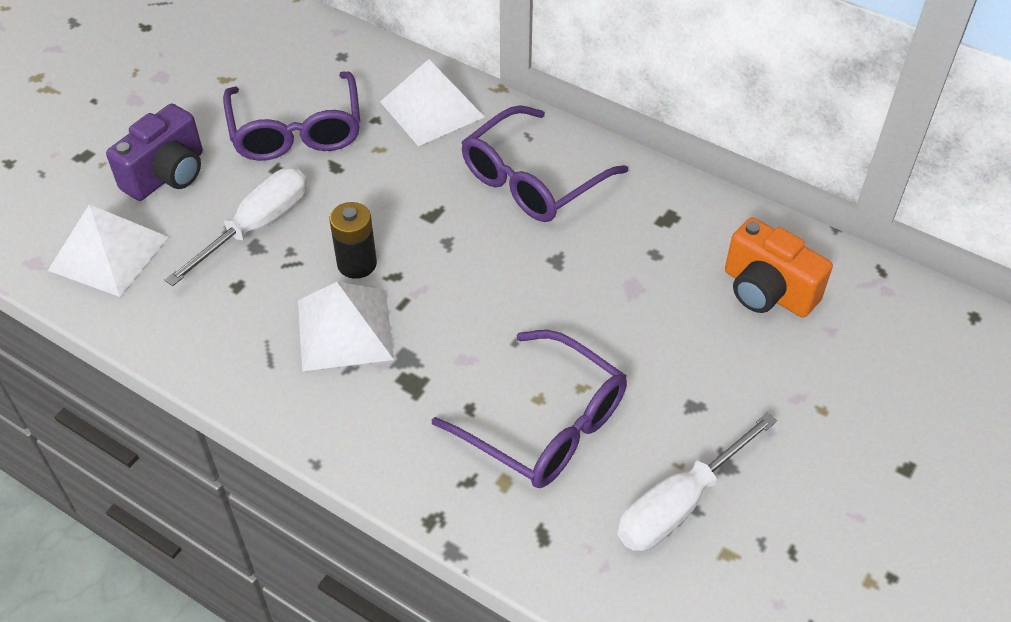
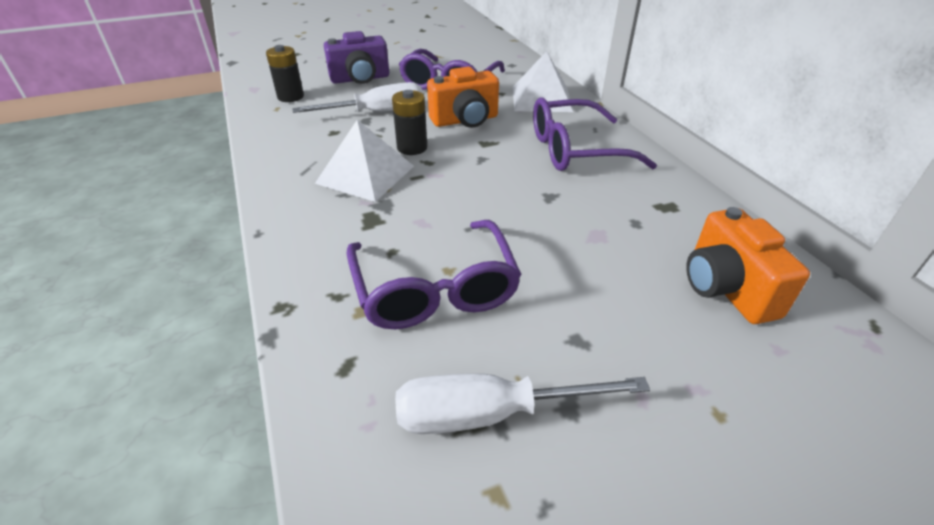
camera: 35 degrees right, 10 degrees down
white pyramid [48,204,168,297] -> black battery [266,45,304,102]
none -> orange camera [427,67,499,128]

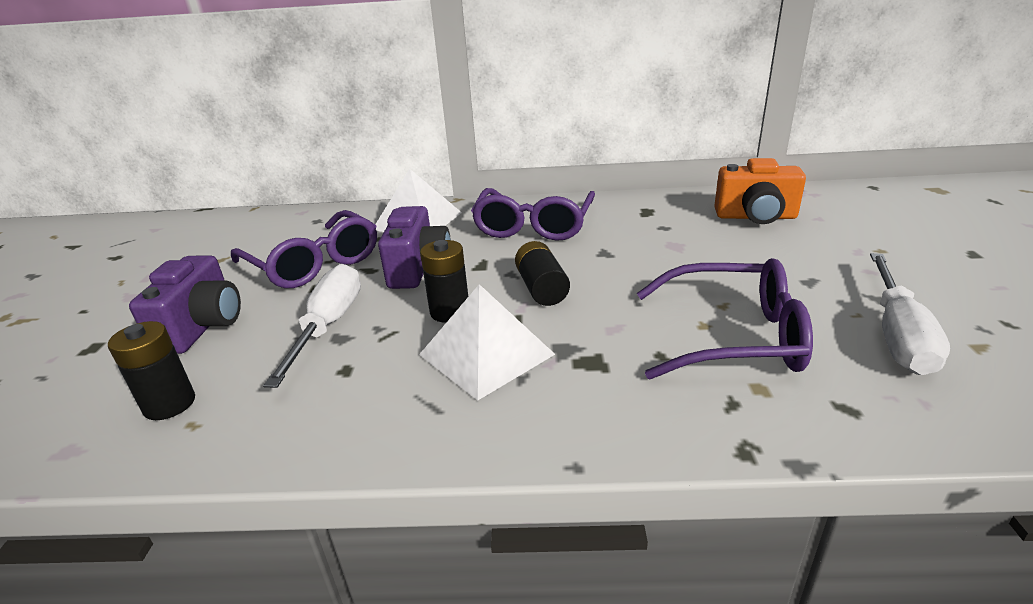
camera: 65 degrees left, 10 degrees down
orange camera [427,67,499,128] -> purple camera [378,206,451,289]
none -> black battery [515,241,570,306]

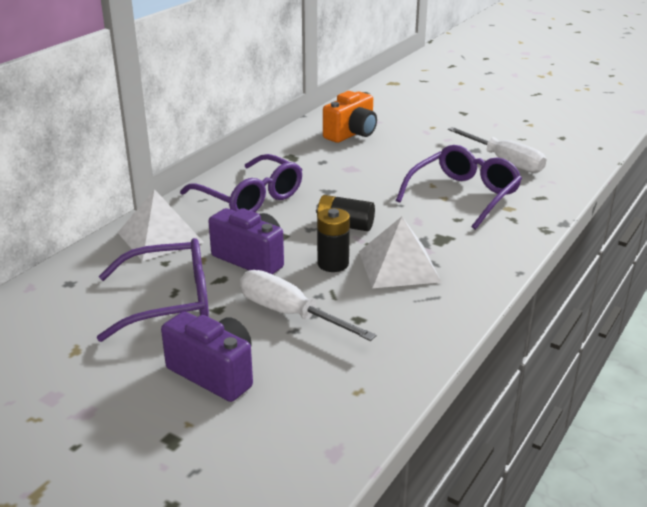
camera: 60 degrees left, 0 degrees up
black battery [108,321,195,420] -> none

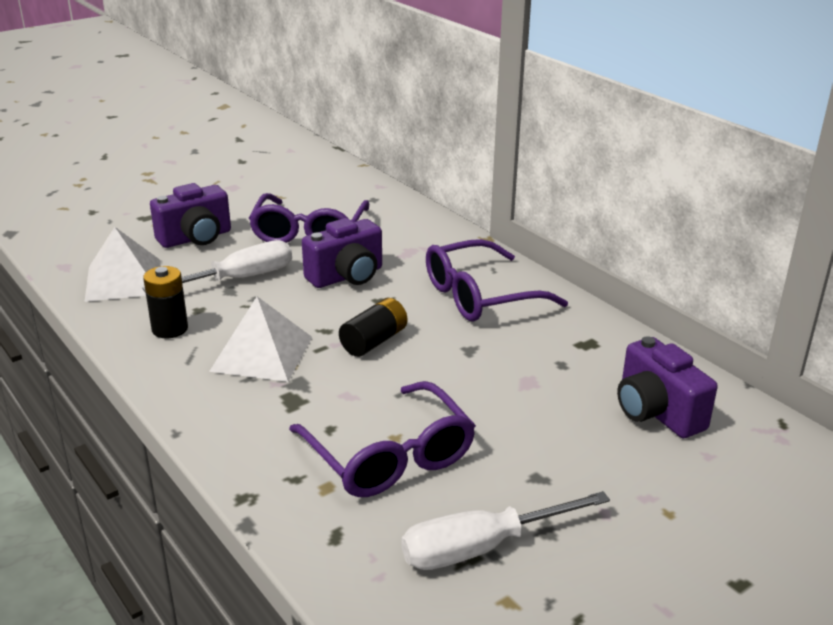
camera: 110 degrees right, 0 degrees up
white pyramid [118,189,204,261] -> white pyramid moved to [85,227,161,302]
black battery [317,208,350,272] -> black battery moved to [143,266,188,338]
orange camera [323,91,377,143] -> purple camera [617,336,718,438]

